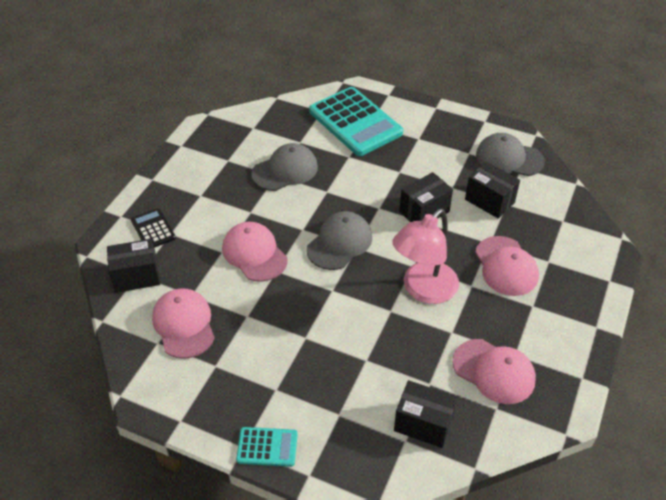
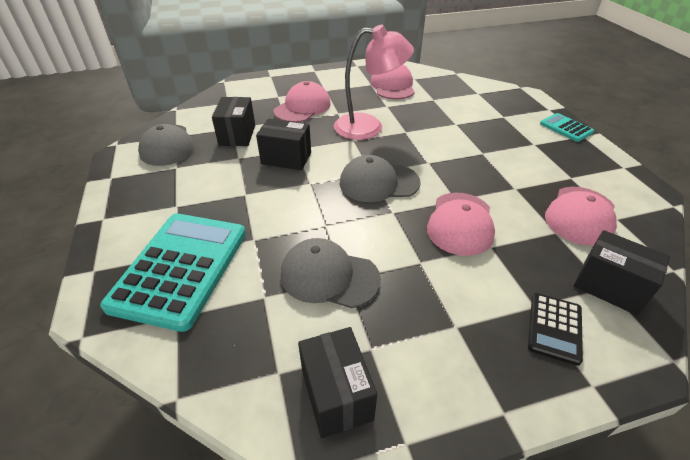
camera: 130 degrees left, 5 degrees down
black box [394,380,457,448] -> black box moved to [298,327,377,438]

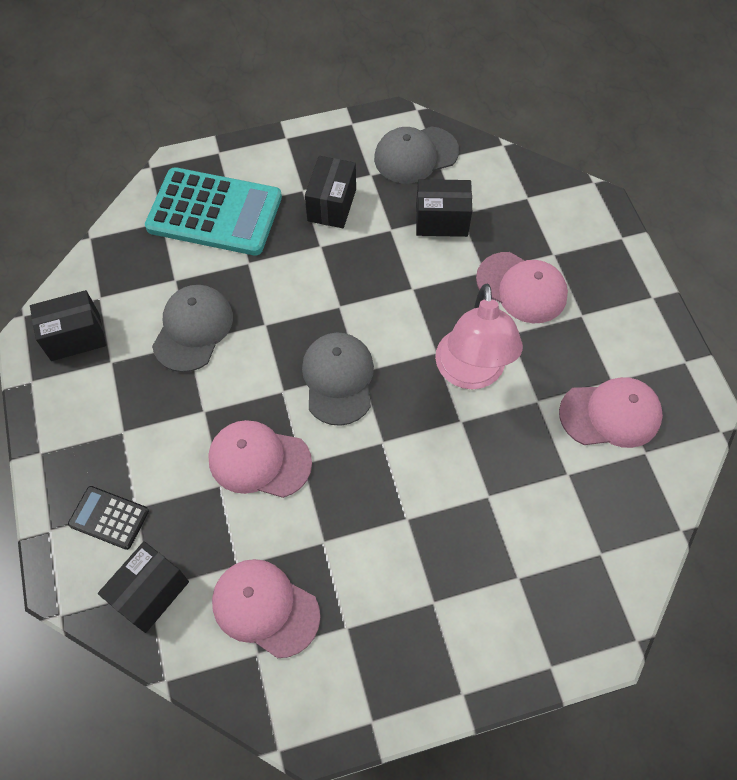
camera: 90 degrees right, 20 degrees up
black box [256,119,311,170] -> black box moved to [305,156,356,228]
turquoise calculator [540,113,594,142] -> none

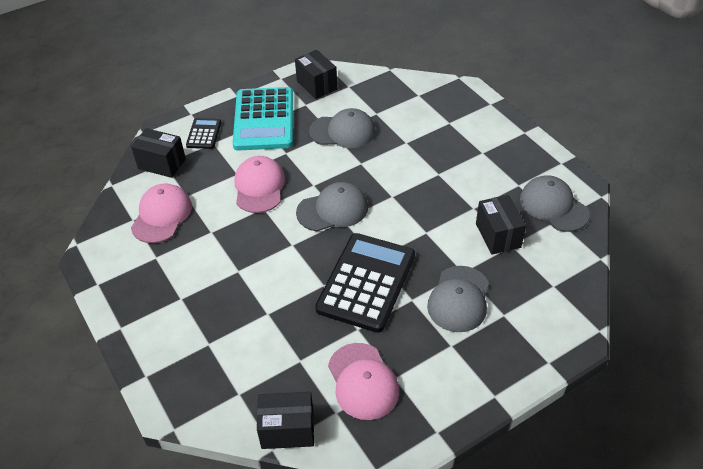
camera: 75 degrees right, 15 degrees down
turquoise calculator [145,167,282,256] -> turquoise calculator moved to [233,87,293,151]
black box [305,156,356,228] -> black box moved to [257,392,314,449]
pink lamp [435,284,523,389] -> black calculator [315,233,415,333]
pink cap [476,252,568,323] -> grey cap [427,266,489,332]

